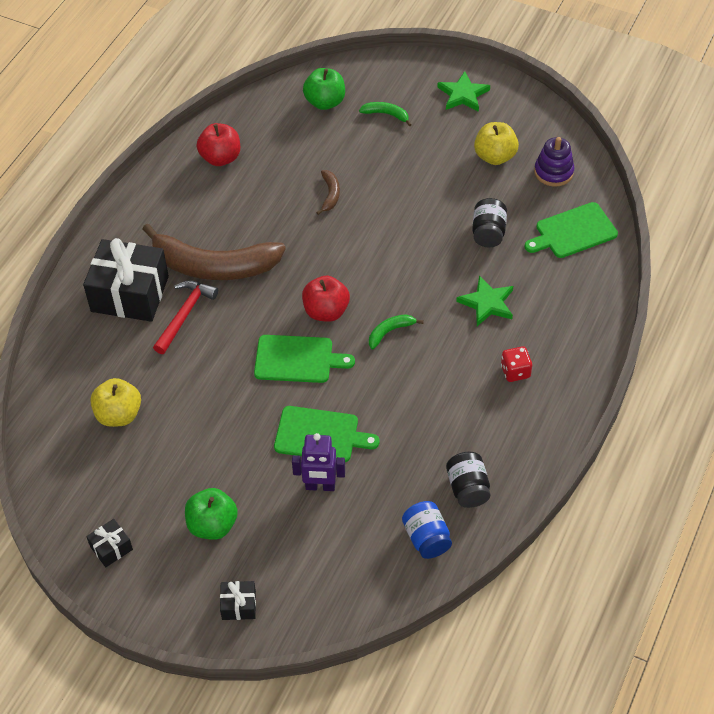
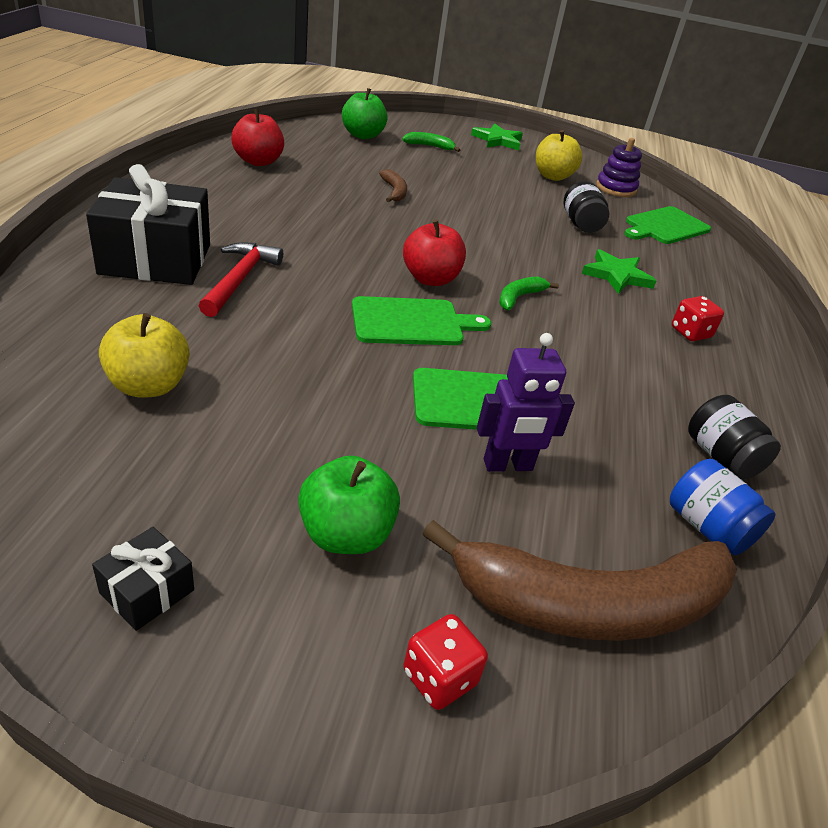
camera: 20 degrees left, 15 degrees down
brown banana [142,223,286,280] -> brown banana moved to [422,520,737,641]
black gift [220,581,256,620] -> red dice [403,614,488,710]

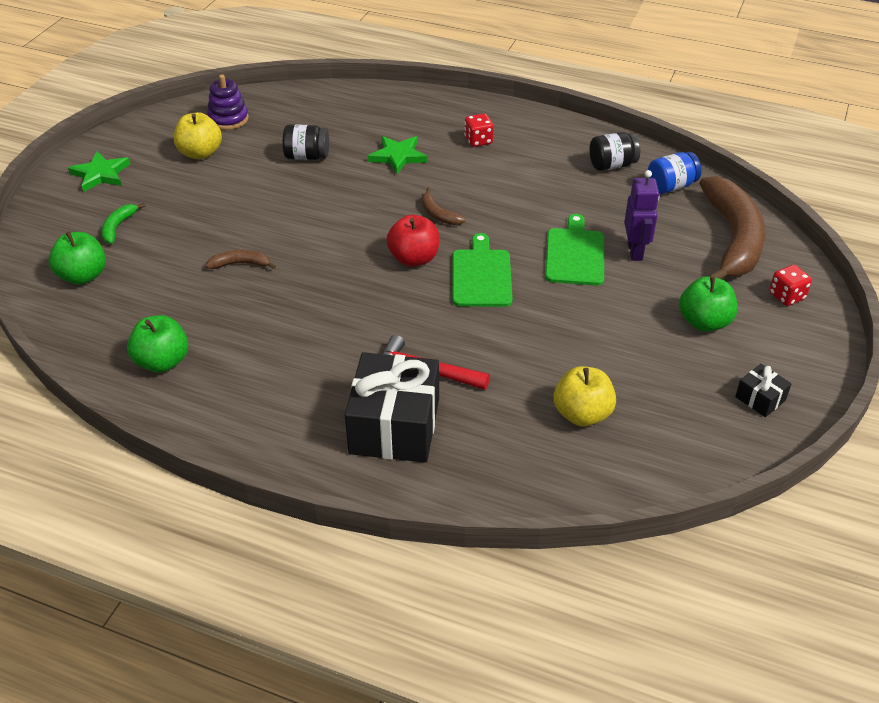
camera: 75 degrees left, 5 degrees up
red apple [231,109,284,166] -> green apple [127,315,188,373]
green banana [499,277,559,310] -> brown banana [422,188,466,225]
green cutting board [624,206,711,244] -> none

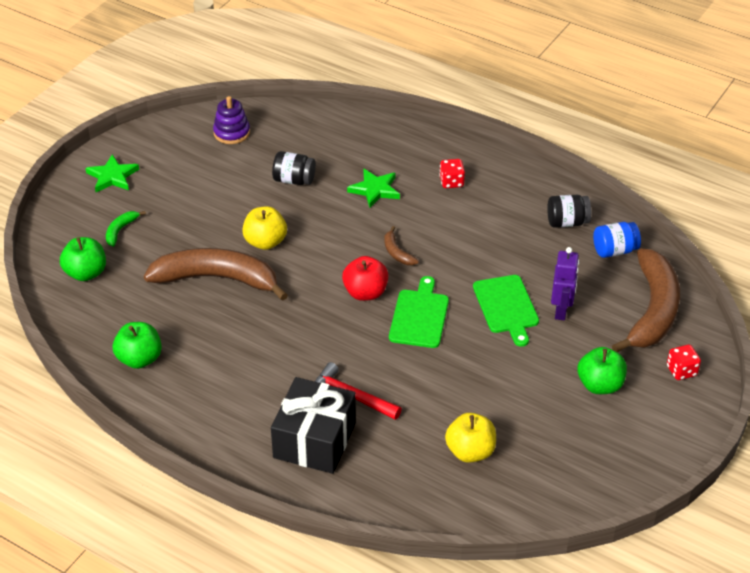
camera: 10 degrees right, 0 degrees up
yellow apple [174,112,222,159] -> yellow apple moved to [242,206,287,250]
brown banana [206,250,276,269] -> brown banana [144,248,288,301], size x2.44
green cutting board [545,214,604,286] -> green cutting board turned 150 degrees clockwise [473,275,539,347]
black gift [735,364,792,417] -> none

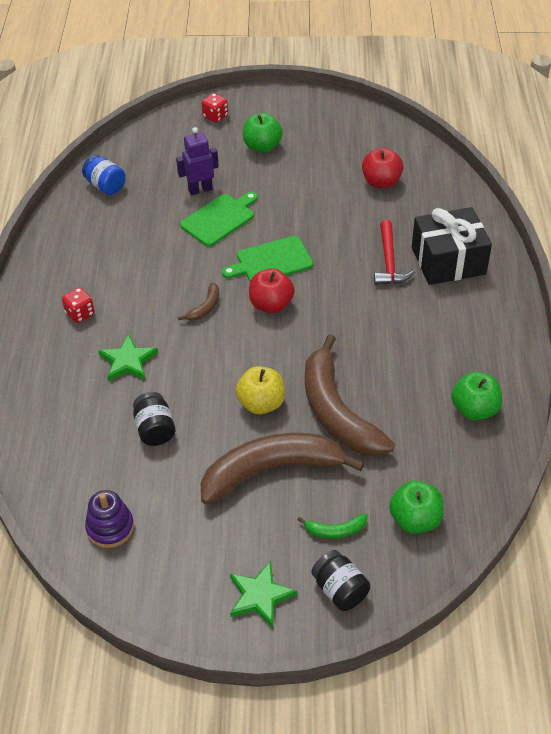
camera: 120 degrees left, 5 degrees up
yellow apple [445,413,496,463] -> red apple [362,148,404,189]
black jar [547,195,591,228] -> black jar moved to [311,550,370,611]
brown banana [612,248,680,352] -> brown banana moved to [201,433,364,505]

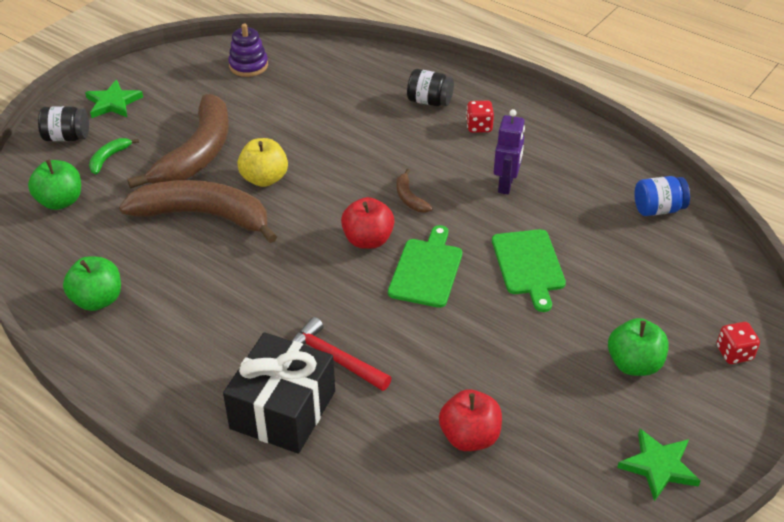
camera: 125 degrees right, 5 degrees down
green star [98,334,158,382] -> green star moved to [617,429,700,502]
black jar [133,392,175,446] -> black jar moved to [407,69,454,106]
purple robot [176,127,219,195] -> purple robot moved to [494,109,525,194]

